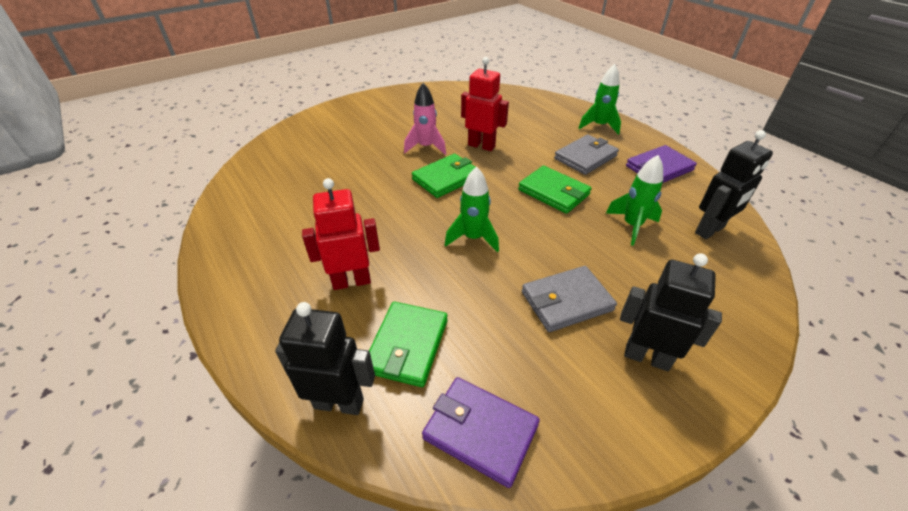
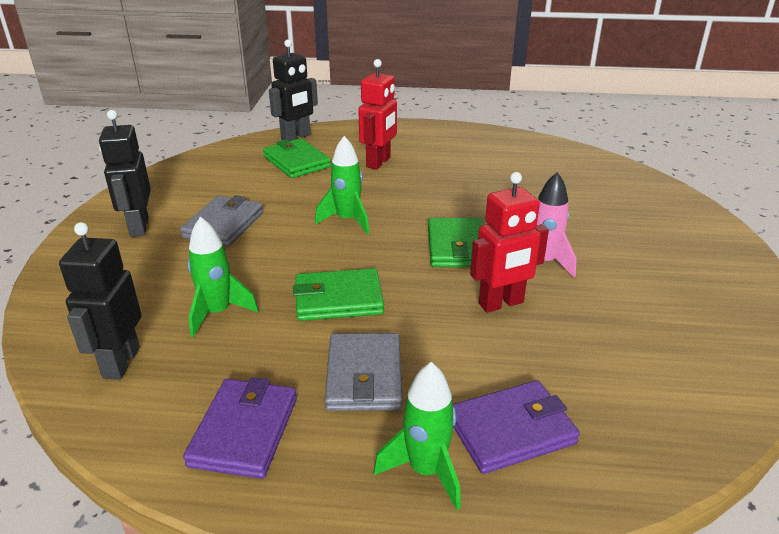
camera: 130 degrees right, 10 degrees down
purple wallet [422,377,540,488] -> purple wallet moved to [452,380,580,474]
black robot [620,253,722,371] -> black robot turned 105 degrees clockwise [99,110,151,237]

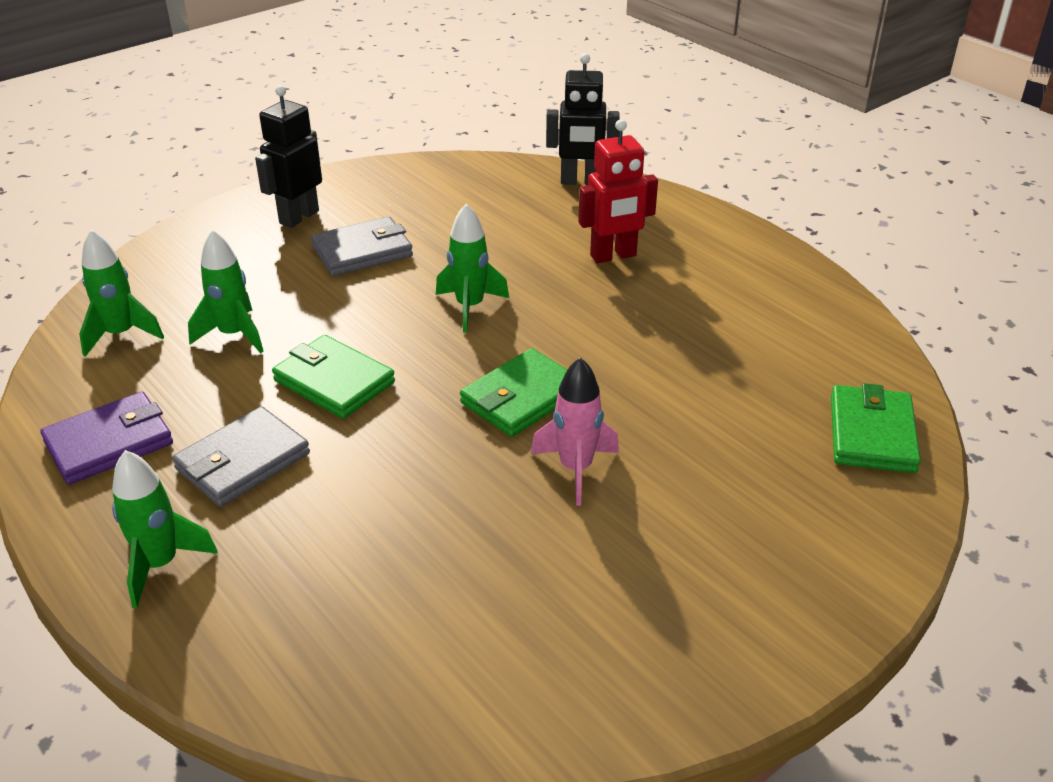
camera: 45 degrees right, 5 degrees up
black robot [59,222,142,380] -> green rocket [79,229,164,357]
green wallet [263,138,331,178] -> green wallet moved to [831,383,921,473]
purple wallet [452,380,580,474] -> none
red robot [470,172,549,313] -> none

